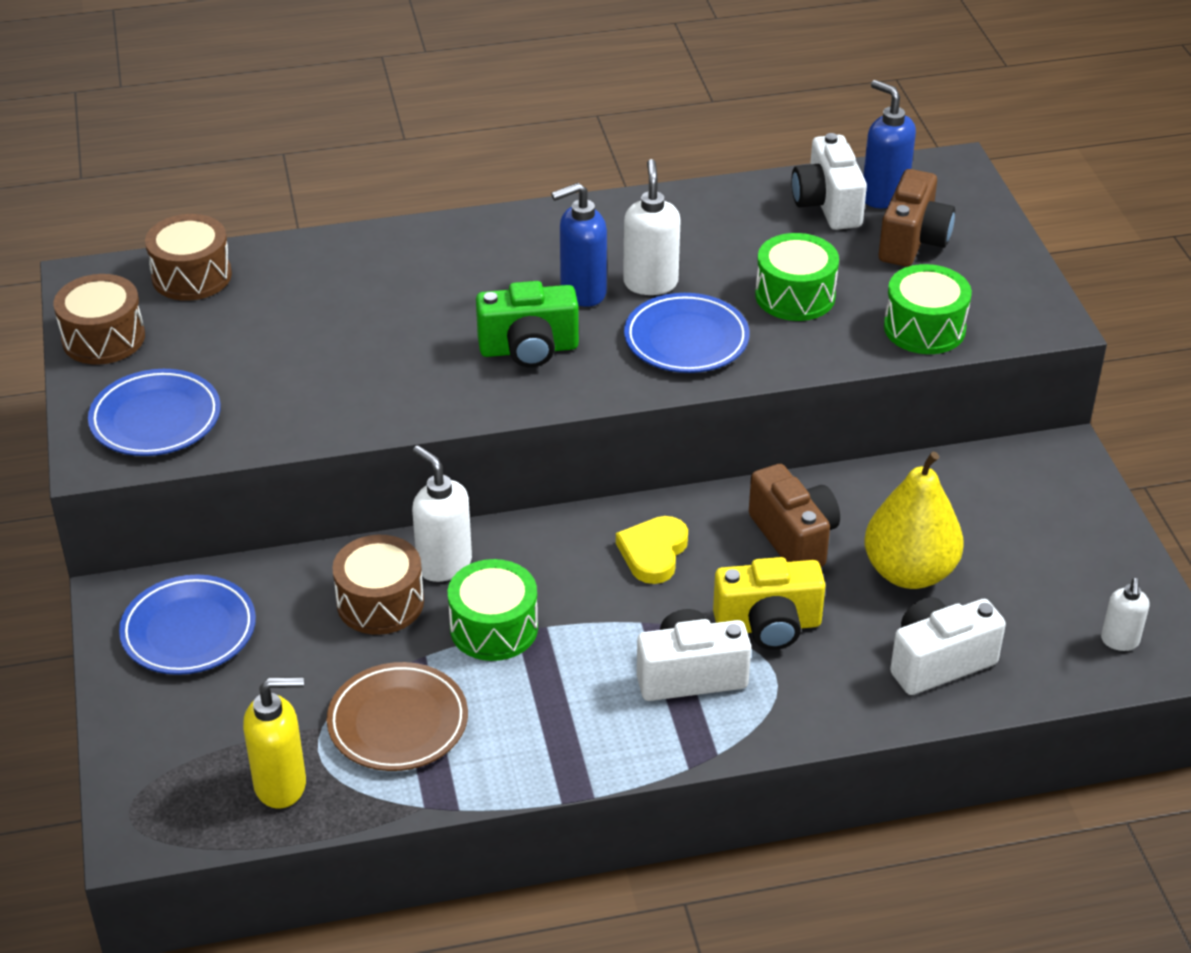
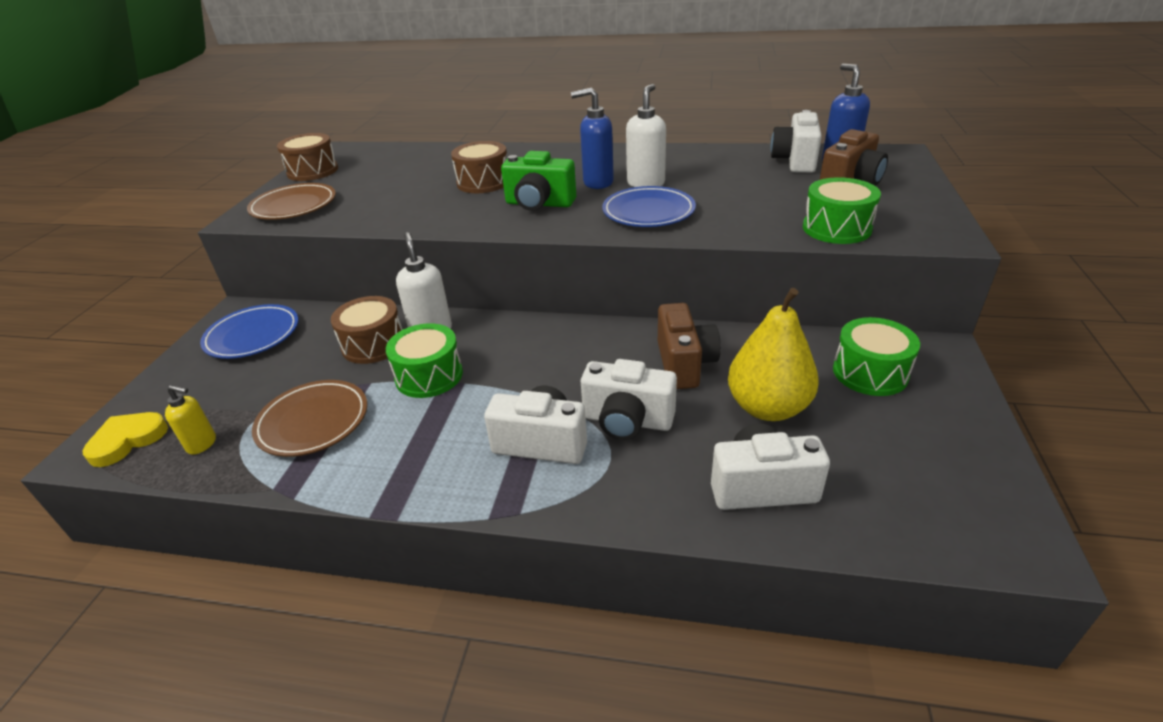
camera: 25 degrees right, 5 degrees down
blue plate [88,369,221,456] -> brown plate [247,183,336,220]
brown drum [145,214,232,301] -> brown drum moved to [451,141,507,193]
yellow soap dispenser [243,677,306,809] -> yellow soap dispenser [165,385,216,455], size x0.63
yellow heart [616,516,688,584] -> yellow heart moved to [82,412,168,467]
yellow camera [713,557,826,650] -> white camera [581,359,677,440]
green drum [755,233,839,321] -> green drum moved to [833,317,920,396]
white soap dispenser [1101,578,1150,651] -> none

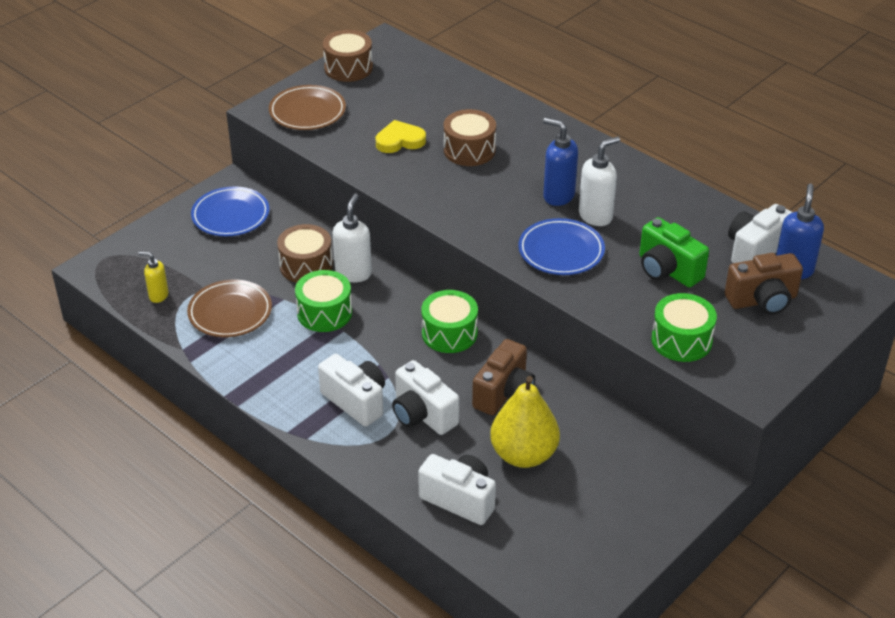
camera: 30 degrees right, 5 degrees up
yellow heart [82,412,168,467] -> yellow heart moved to [376,120,426,153]
yellow soap dispenser [165,385,216,455] -> yellow soap dispenser turned 150 degrees clockwise [138,252,169,303]
green camera [501,151,576,211] -> green camera moved to [639,217,709,287]
green drum [833,317,920,396] -> green drum moved to [422,290,478,353]

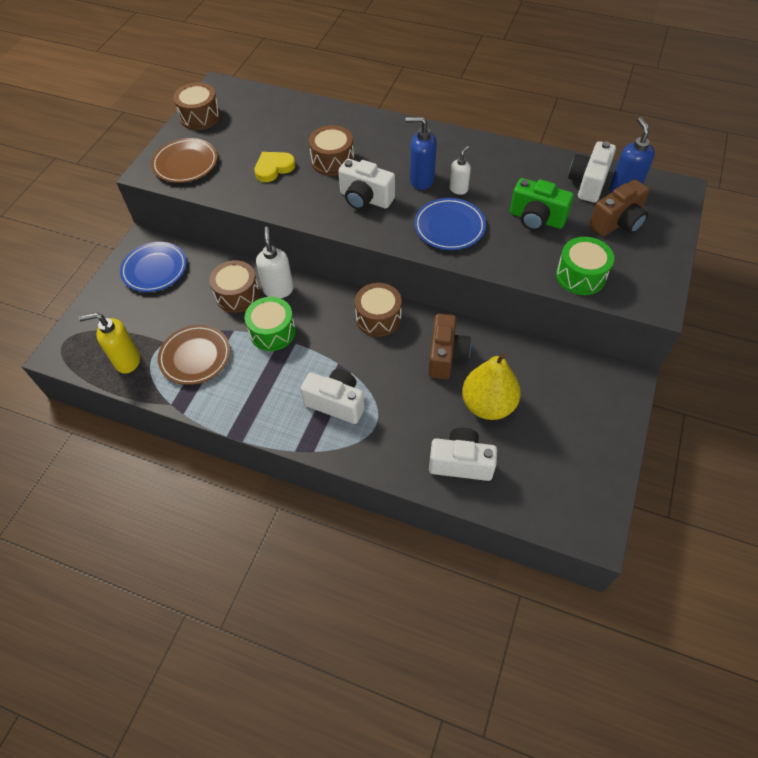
camera: 20 degrees left, 15 degrees up
yellow soap dispenser [138,252,169,303] -> yellow soap dispenser [79,312,140,373], size x1.59
white camera [392,360,459,435] -> white camera moved to [338,159,395,210]
green drum [422,290,478,353] -> brown drum [355,283,402,337]
white soap dispenser [579,136,620,226] -> white soap dispenser [450,146,471,195], size x0.63

